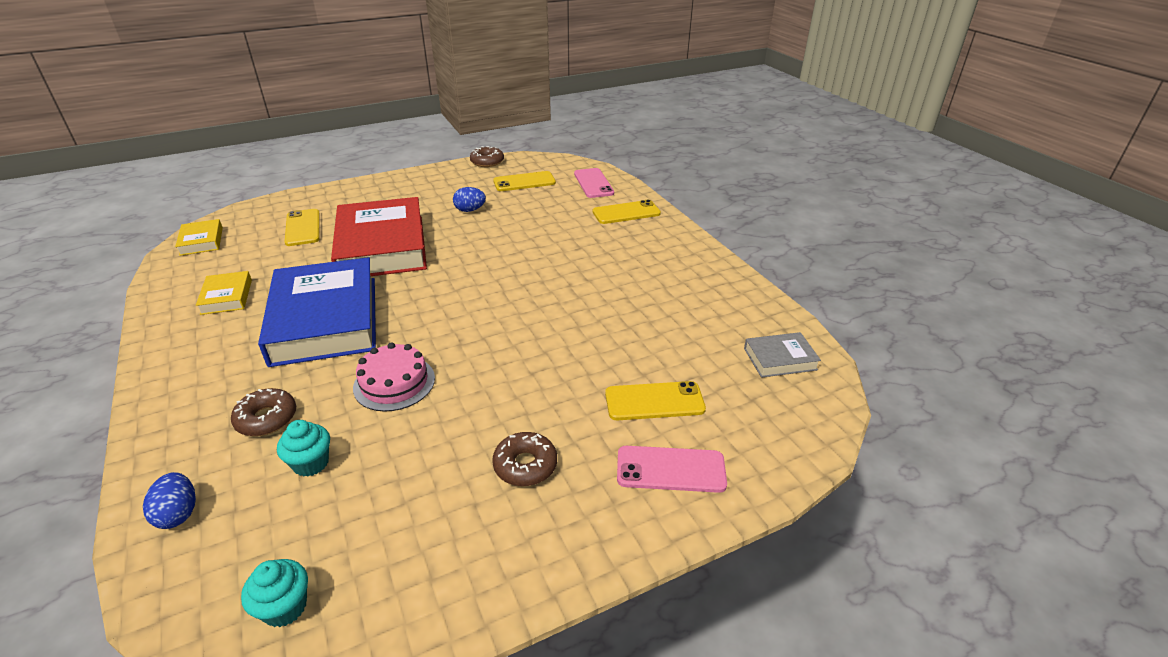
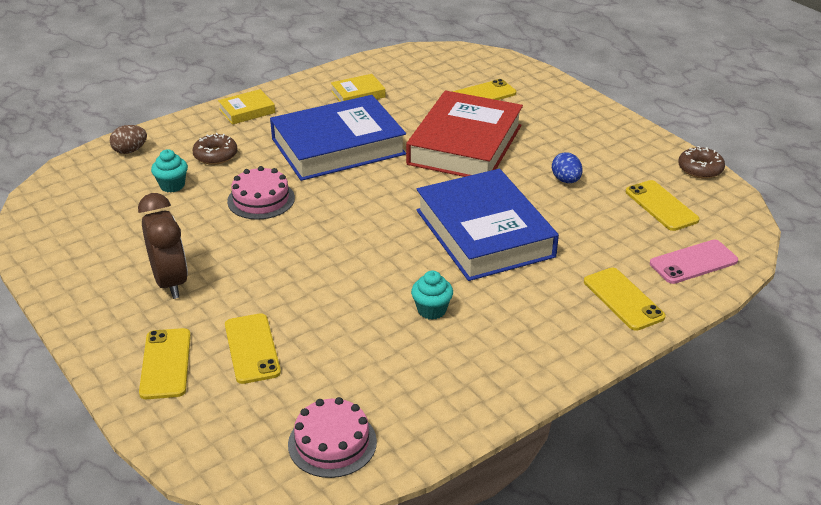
camera: 80 degrees right, 0 degrees up
blue egg [143,472,196,529] -> brown egg [110,125,147,154]
yellow book [175,219,223,256] -> yellow book moved to [218,89,275,125]
turquoise cupcake [241,559,308,627] -> turquoise cupcake moved to [411,271,453,320]
red book [331,197,427,276] -> red book turned 45 degrees counterclockwise [406,90,523,177]
brown donut [492,432,557,486] -> brown clock [138,193,188,299]
pink phone [617,446,727,493] -> yellow phone [139,328,191,399]
grey book [744,332,821,378] -> pink cake [288,397,377,478]
none -> blue book [417,169,559,281]

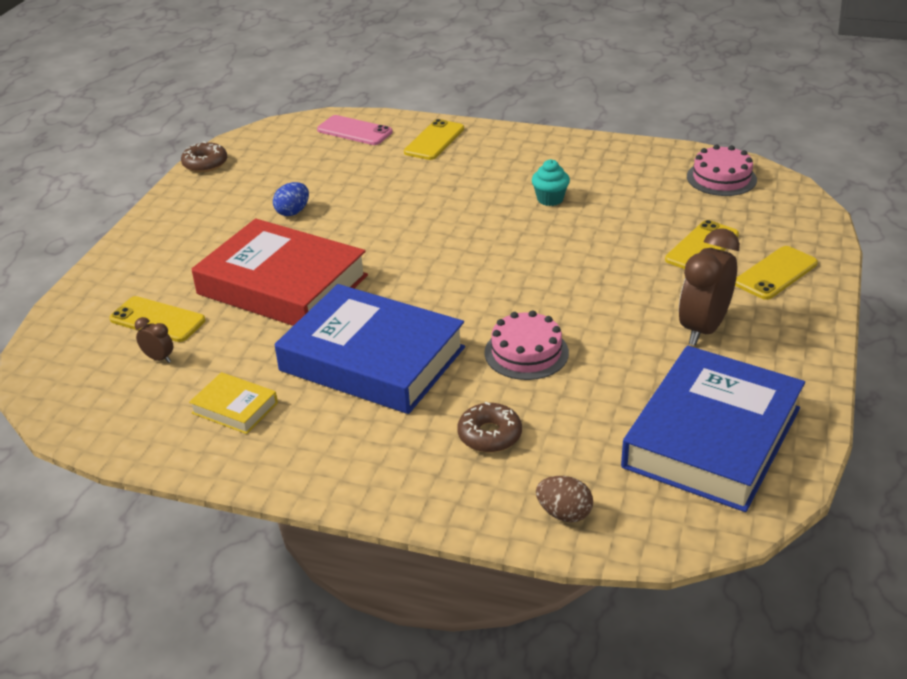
camera: 125 degrees left, 0 degrees up
turquoise cupcake [151,149,188,193] -> none
yellow book [218,89,275,125] -> none
red book [406,90,523,177] -> red book turned 45 degrees clockwise [192,218,368,326]
blue book [417,169,559,281] -> blue book moved to [621,346,805,512]
yellow phone [626,180,699,231] -> none
none -> brown clock [135,317,173,363]

